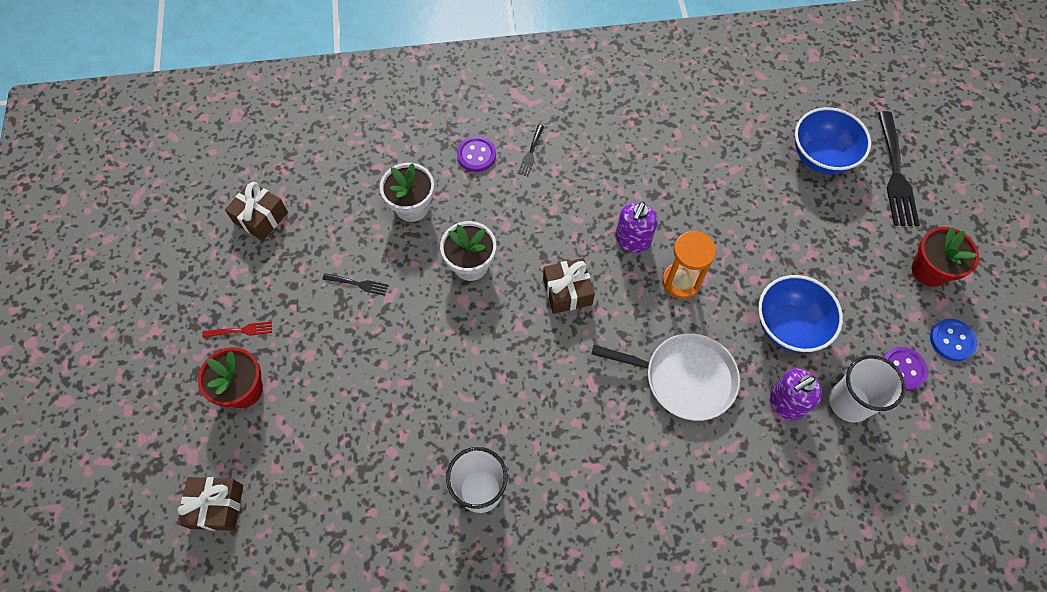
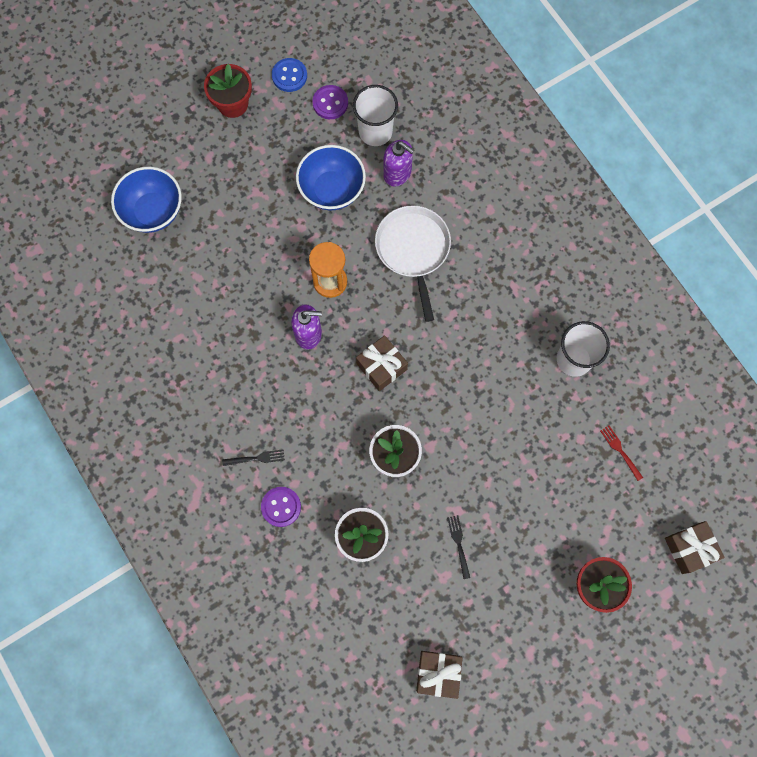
camera: 115 degrees left, 10 degrees up
red fork [202,321,272,338] -> red fork moved to [600,425,643,481]
black fork [878,111,920,226] -> none

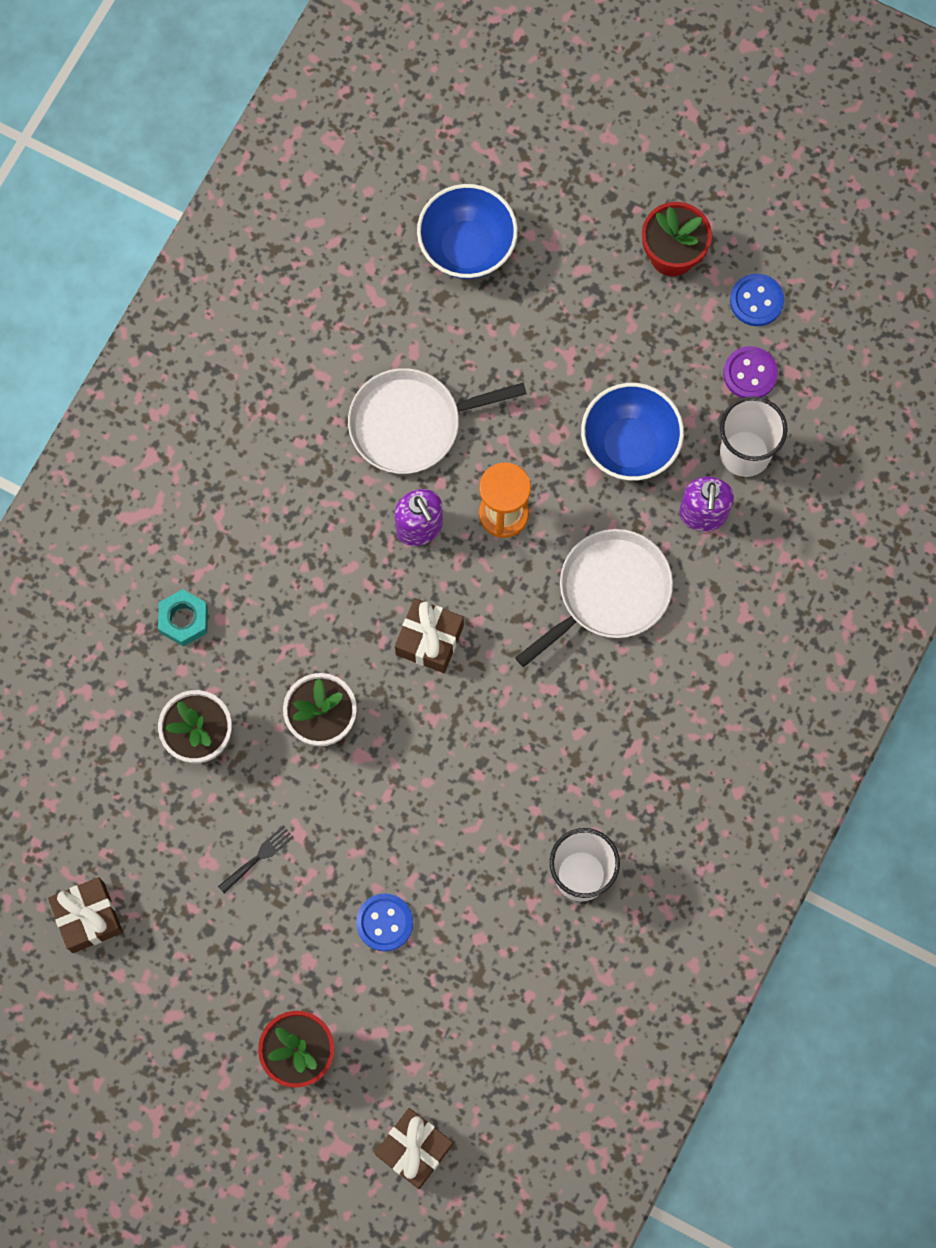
camera: 60 degrees right, 0 degrees up
black fork [222,449,285,466] -> none
purple button [261,487,301,527] -> turquoise nut [158,589,208,647]
red fork [600,425,643,481] -> none
none -> white pan [348,368,527,474]
none -> blue button [356,894,413,951]

